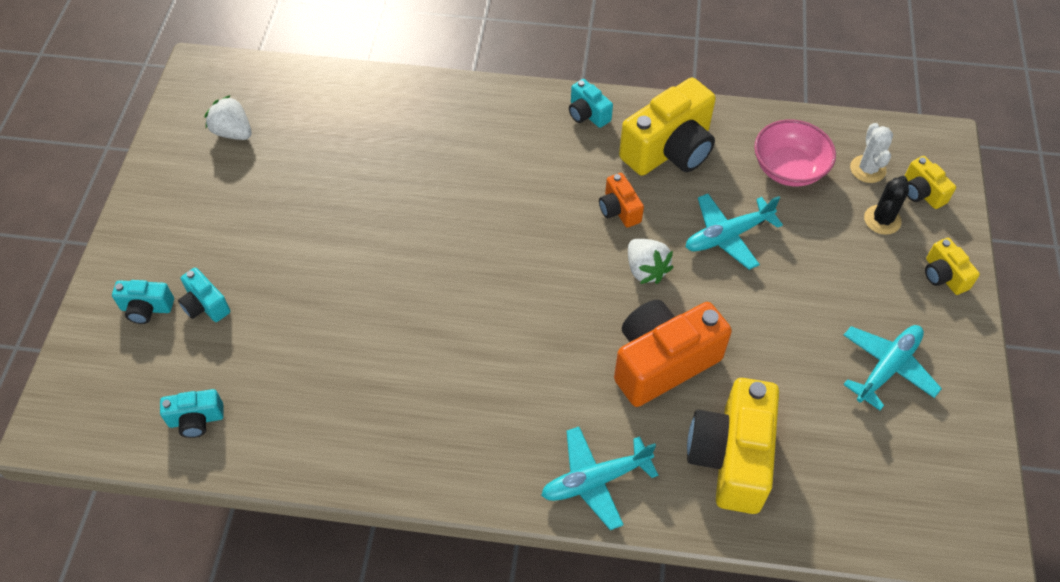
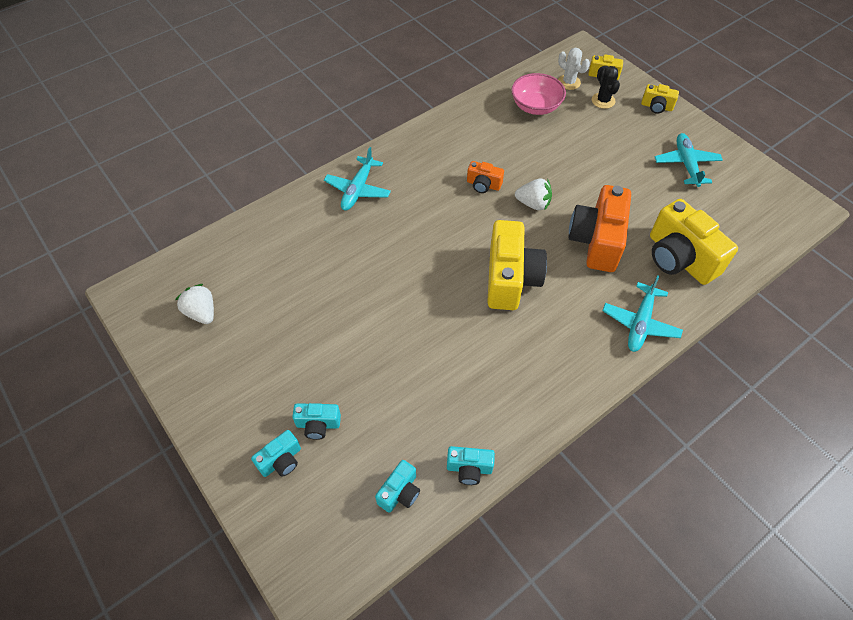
camera: 45 degrees left, 0 degrees up
white strawberry [204,95,252,140] -> white strawberry turned 60 degrees clockwise [175,284,214,324]
turquoise camera [569,79,613,128] -> turquoise camera moved to [447,446,495,485]
yellow camera [619,78,716,176] -> yellow camera moved to [487,220,547,310]
turquoise plane [686,194,783,270] -> turquoise plane moved to [324,147,391,211]

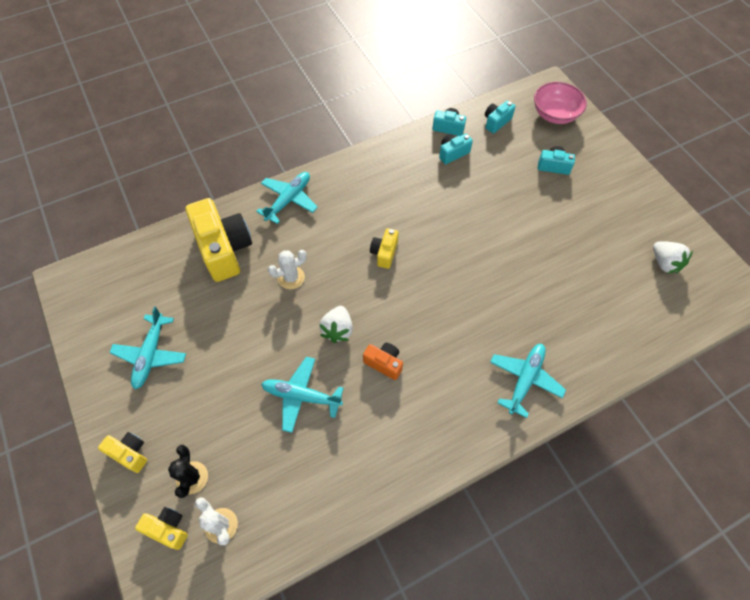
camera: 170 degrees left, 5 degrees up
turquoise camera [251,430,301,477] -> turquoise camera moved to [439,134,473,164]
yellow camera [487,220,547,310] -> yellow camera [370,228,399,269], size x0.49
pink bowl [511,73,566,115] -> pink bowl moved to [534,82,587,124]
white strawberry [515,179,552,211] -> white strawberry turned 105 degrees counterclockwise [319,306,353,343]
orange camera [568,185,631,272] -> white cactus [268,250,307,289]
none -> turquoise plane [261,357,344,433]

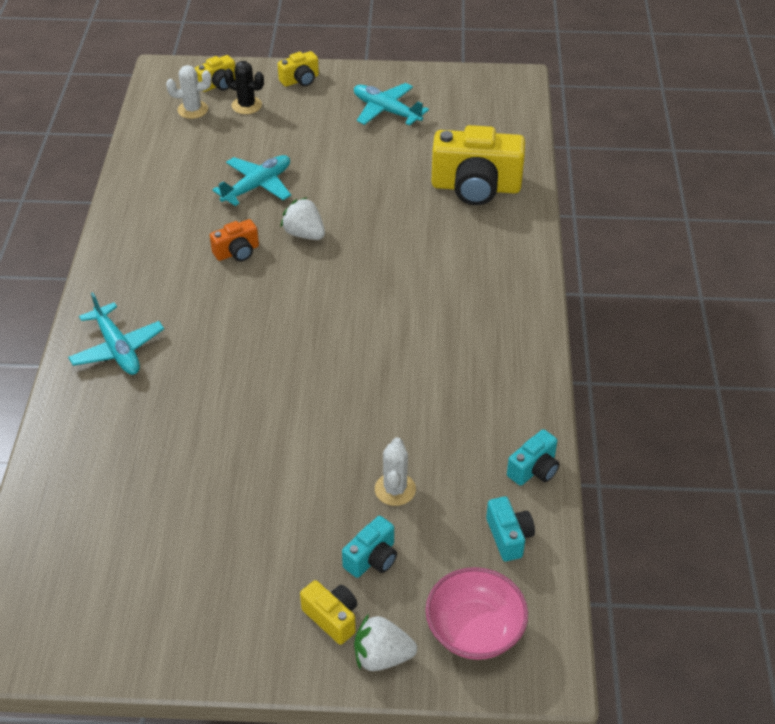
camera: 120 degrees right, 15 degrees down
turquoise plane [256,172,318,224] -> none
white cactus [268,250,307,289] -> white cactus moved to [375,437,416,506]
yellow camera [370,228,399,269] -> yellow camera moved to [300,580,357,645]
turquoise camera [439,134,473,164] -> none
white strawberry [653,241,693,274] -> white strawberry moved to [354,614,417,671]

